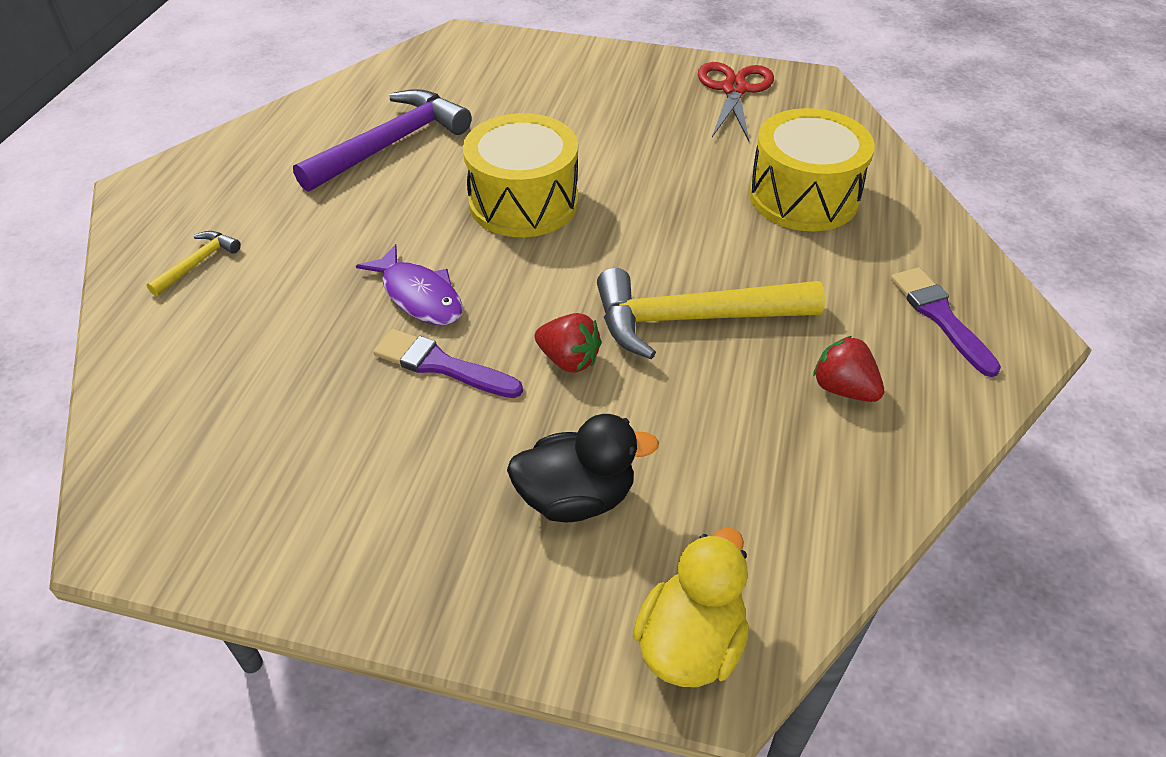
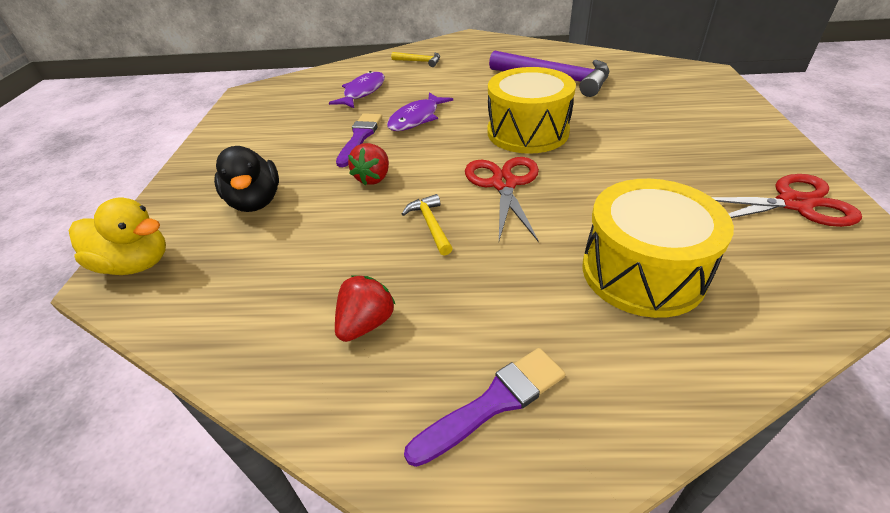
camera: 80 degrees right, 5 degrees down
yellow hammer [597,268,825,359] -> yellow hammer [402,194,453,256], size x0.46
none -> purple fish [329,71,385,108]
none -> red scissors [465,157,539,241]

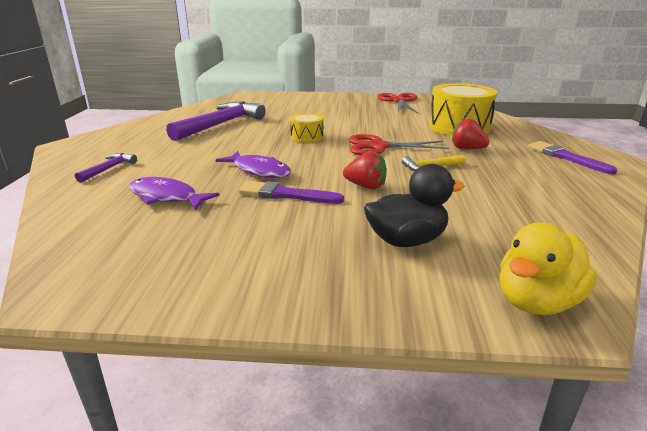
camera: 90 degrees left, 15 degrees down
yellow duck [69,197,166,275] -> yellow duck turned 150 degrees counterclockwise [500,222,597,315]
red strawberry [335,275,396,342] -> red strawberry moved to [452,118,490,149]
yellow hammer [391,52,440,67] -> purple hammer [75,153,137,183]
yellow drum [487,67,576,154] -> yellow drum [290,113,323,143], size x0.51

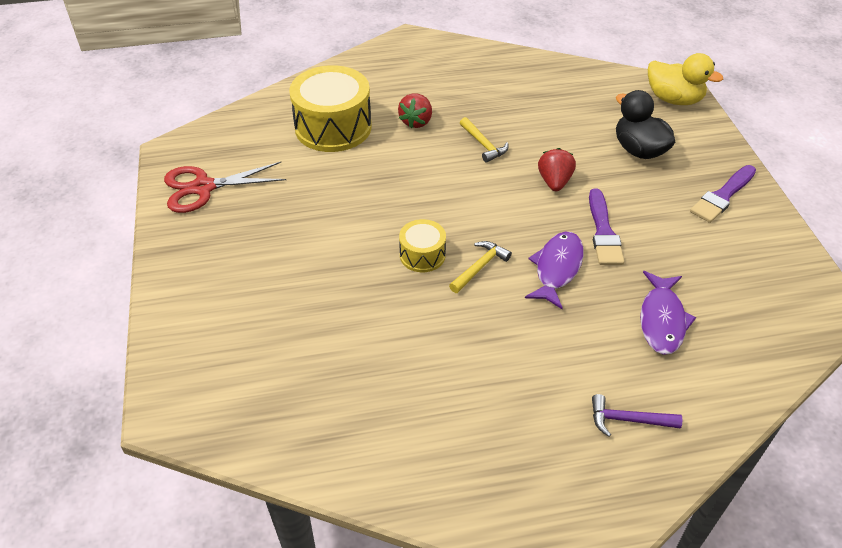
camera: 105 degrees left, 20 degrees up
purple hammer [166,101,266,141] -> none
red scissors [349,134,449,155] -> none
purple brush [528,141,617,174] -> purple brush moved to [690,165,756,223]
none -> yellow hammer [449,241,512,293]

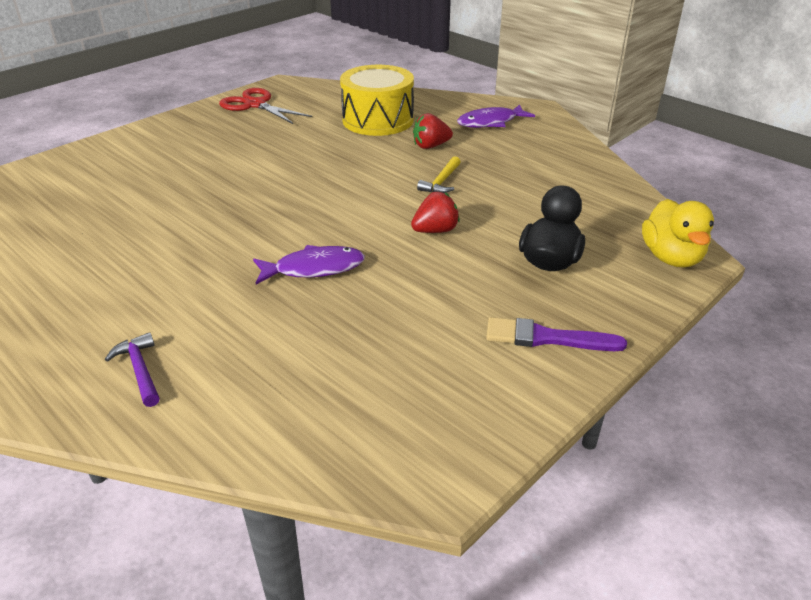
camera: 55 degrees right, 10 degrees down
yellow drum [399,219,446,272] -> none
yellow hammer [449,241,512,293] -> none
purple brush [589,189,624,265] -> none
purple fish [640,271,696,355] -> purple fish moved to [457,104,535,128]

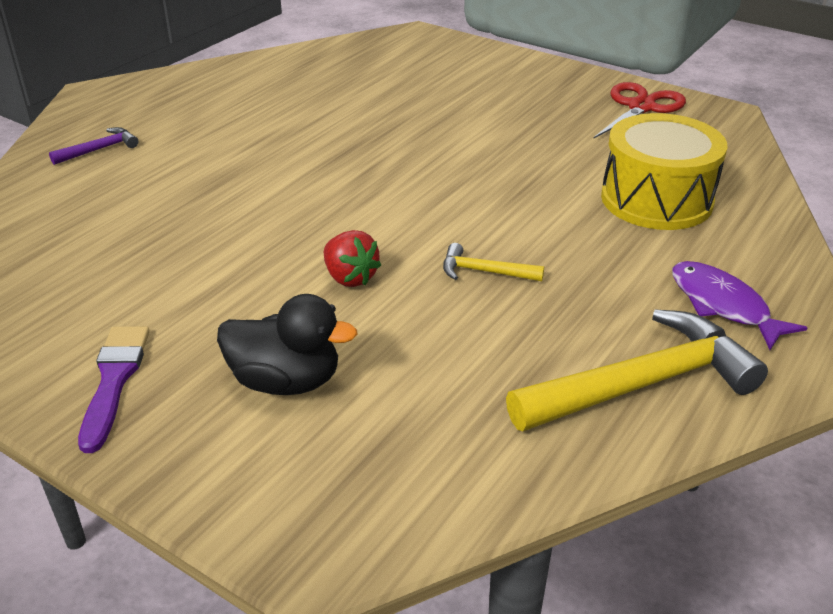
camera: 80 degrees right, 0 degrees up
purple fish [253,245,365,285] -> none
red strawberry [413,113,453,149] -> none
yellow duck [642,199,714,268] -> none
none -> yellow hammer [506,309,768,431]

